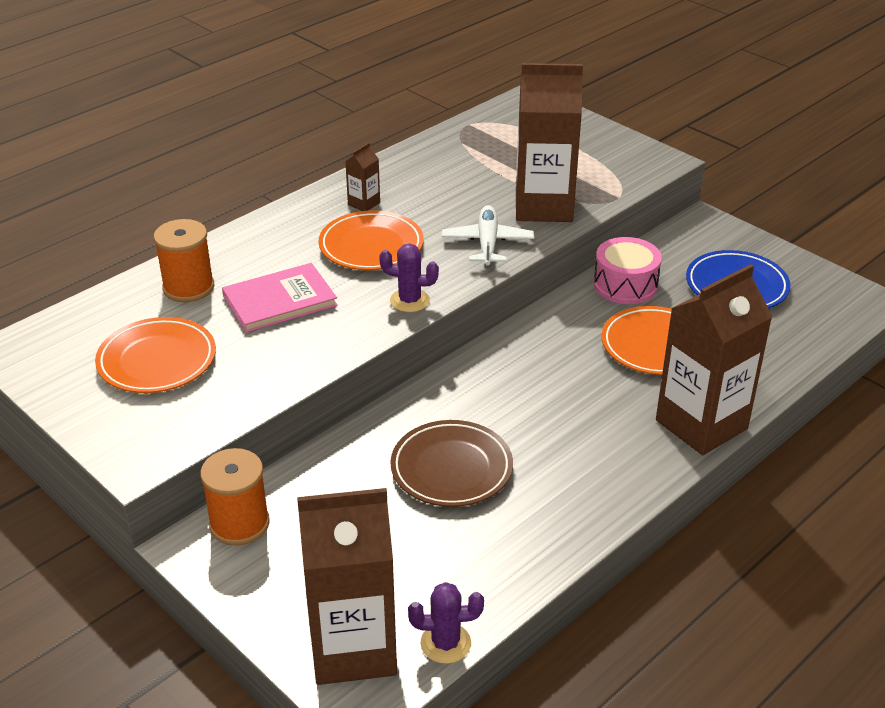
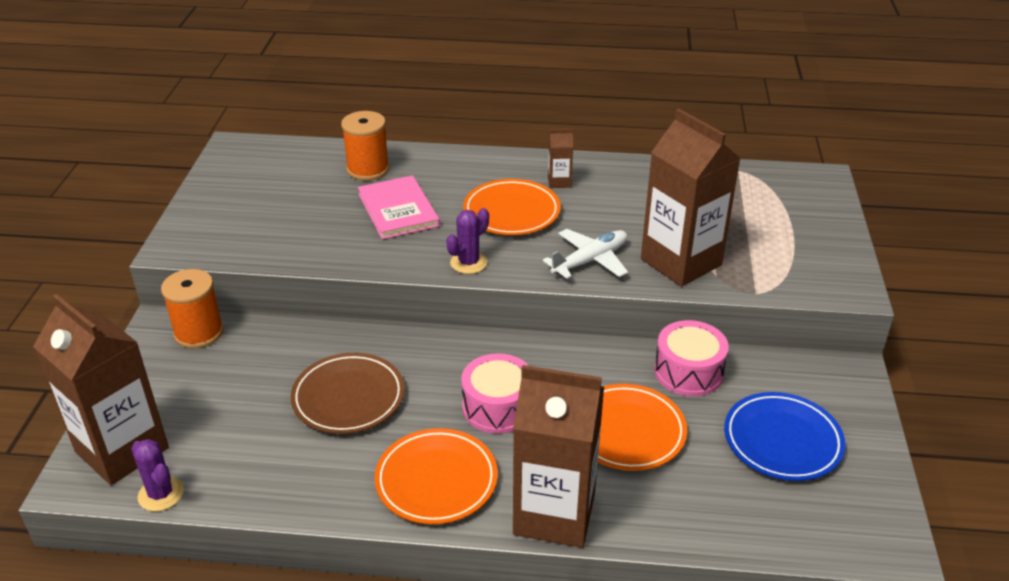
camera: 50 degrees right, 0 degrees up
orange plate [95,317,216,393] -> orange plate moved to [374,428,498,524]
pink book [222,263,338,333] -> pink book turned 45 degrees clockwise [358,175,440,239]
purple cactus [379,244,439,312] -> purple cactus turned 75 degrees clockwise [446,208,489,274]
none -> pink drum [461,353,529,434]

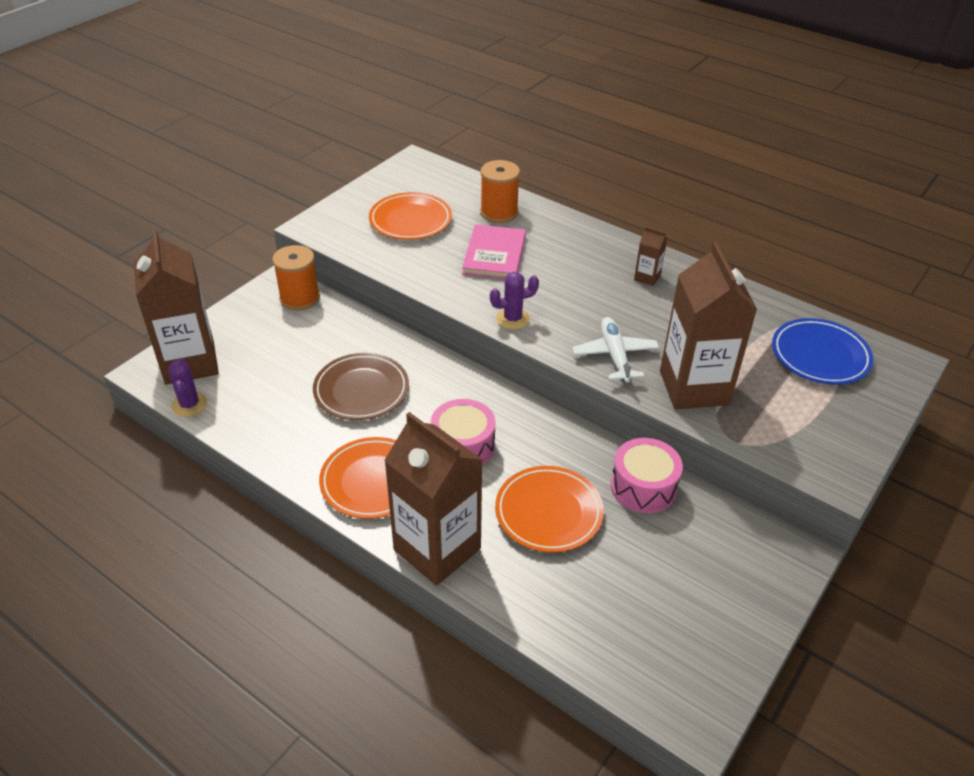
camera: 30 degrees right, 5 degrees up
orange plate [463,179,561,235] -> orange plate moved to [369,192,452,240]
white plane [543,229,628,279] -> white plane turned 90 degrees counterclockwise [572,317,659,383]
blue plate [724,392,845,481] -> blue plate moved to [772,318,873,385]

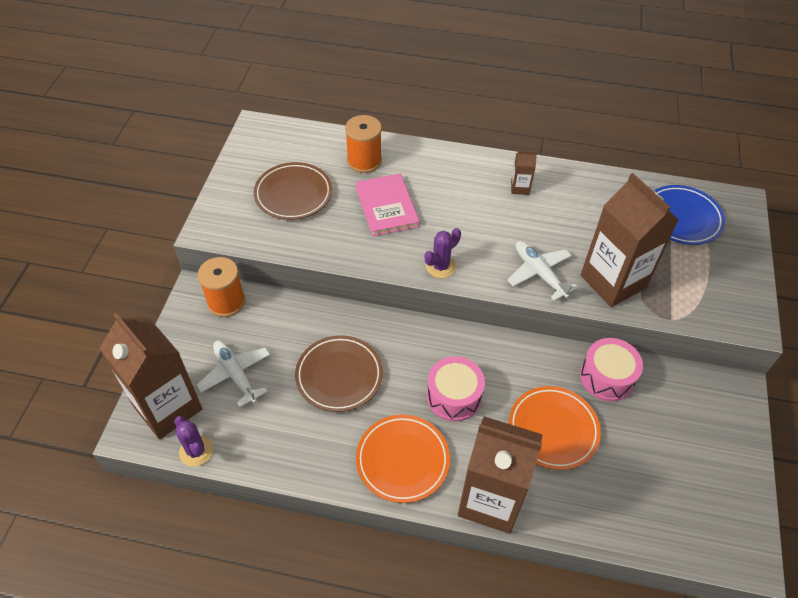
camera: 25 degrees left, 10 degrees up
orange plate [369,192,452,240] -> brown plate [254,162,332,220]
none -> white plane [197,340,270,408]

